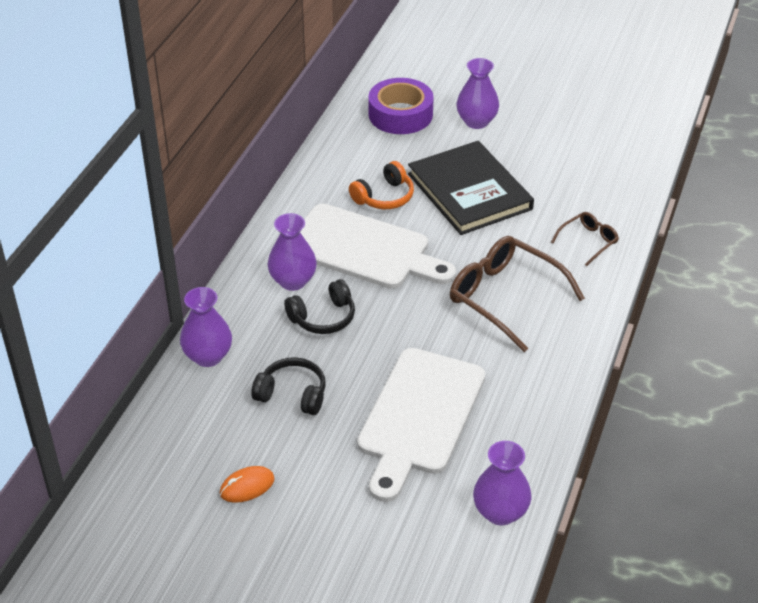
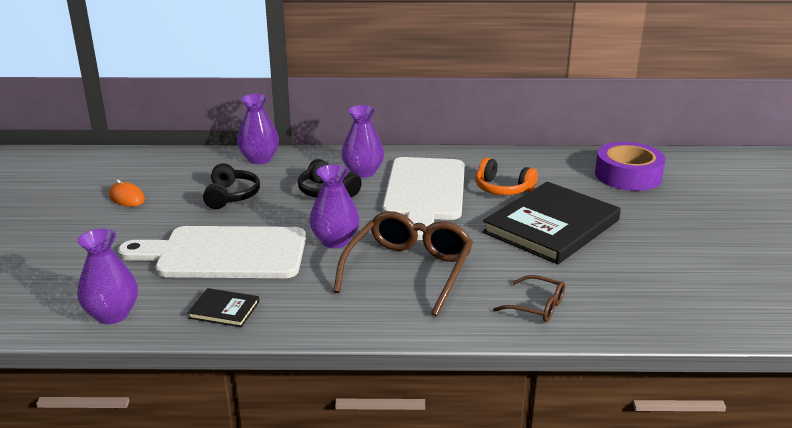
camera: 70 degrees right, 15 degrees down
purple vase [456,58,499,129] -> purple vase moved to [309,164,360,248]
none -> black book [187,288,259,327]

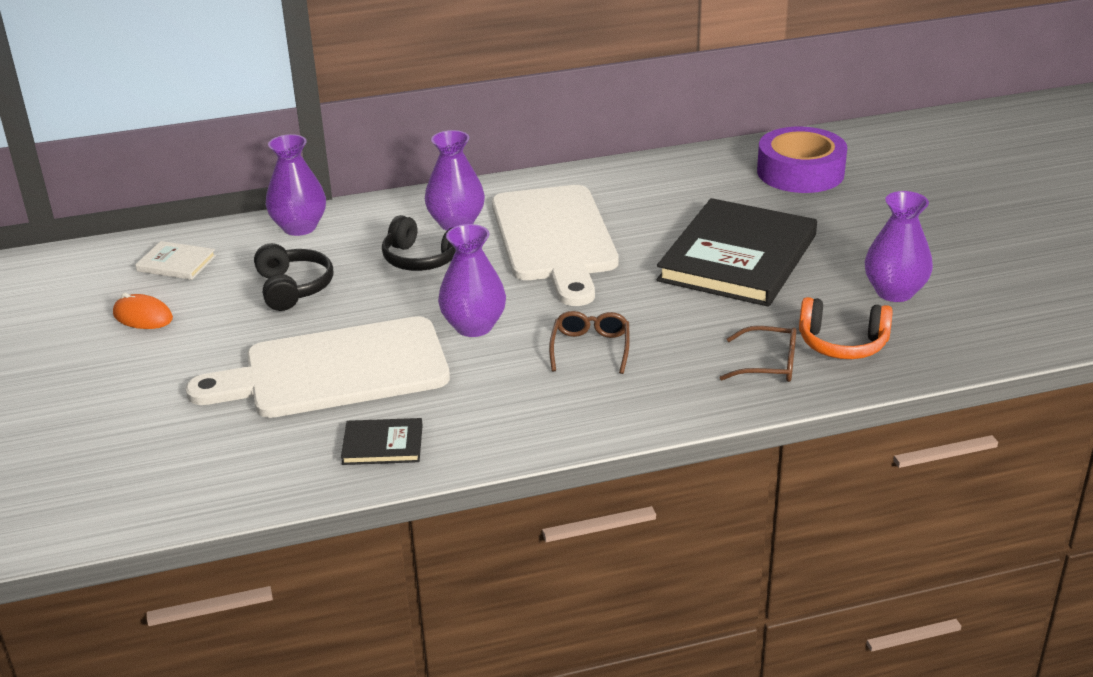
camera: 15 degrees left, 5 degrees up
purple vase [77,229,138,324] -> purple vase moved to [865,191,933,302]
brown glasses [333,211,473,316] -> brown glasses [549,311,630,374], size x0.51
orange headphones [475,158,538,195] -> orange headphones moved to [799,297,893,359]
none -> white book [135,241,216,280]

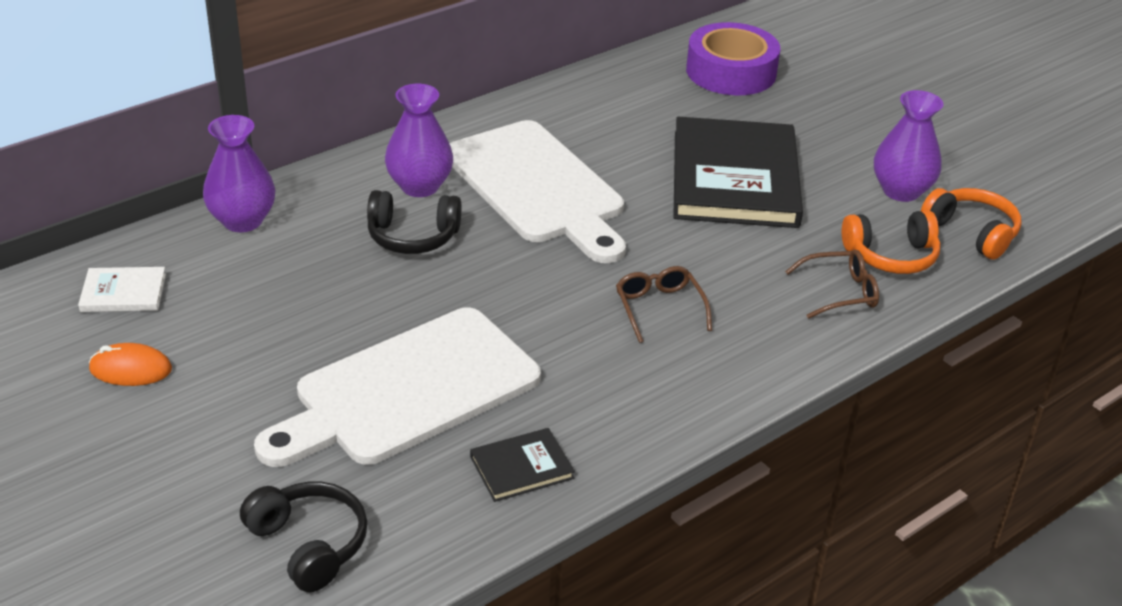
camera: 25 degrees left, 5 degrees up
black headphones [254,243,333,311] -> black headphones moved to [240,482,367,592]
purple vase [438,224,506,337] -> none
none -> orange headphones [921,188,1022,259]

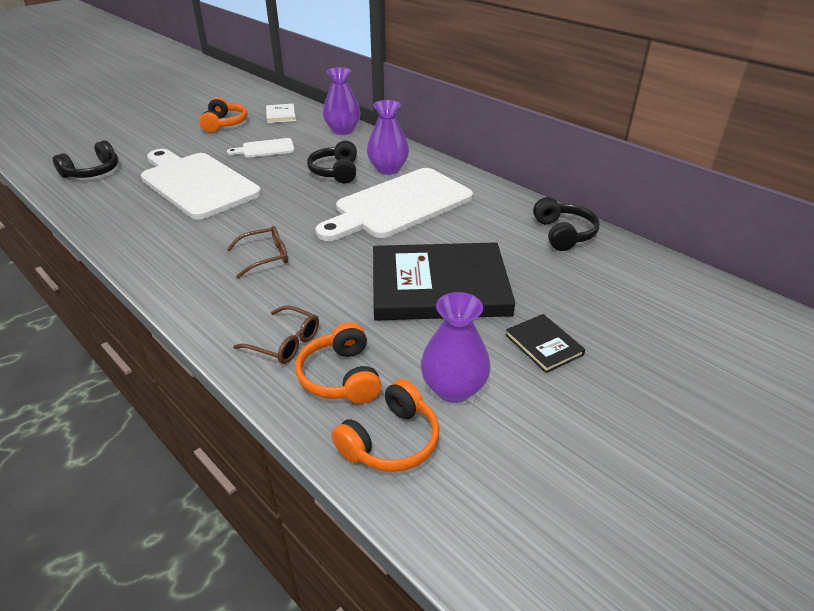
camera: 85 degrees right, 0 degrees up
orange mouse [89,343,172,386] -> orange headphones [199,97,247,133]
black book [470,428,575,502] -> black book moved to [505,314,585,373]
purple tape [686,22,780,95] -> none
brown glasses [785,250,879,319] -> brown glasses turned 45 degrees counterclockwise [233,305,319,364]
none -> white cutting board [227,138,295,158]
none -> black headphones [533,197,599,251]

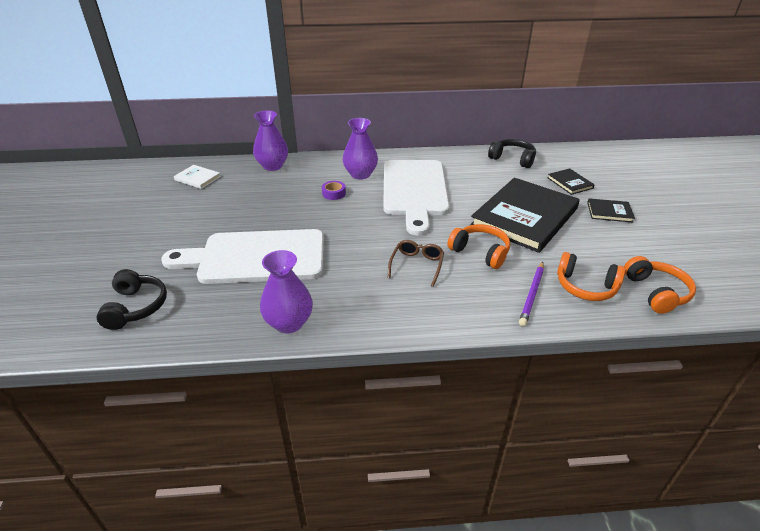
camera: 50 degrees left, 0 degrees up
orange headphones [199,97,247,133] -> orange headphones moved to [447,224,510,269]
white cutting board [227,138,295,158] -> none
brown glasses [233,305,319,364] -> purple pencil [519,262,544,326]
black headphones [307,140,357,184] -> purple tape [322,181,346,200]
purple vase [421,292,491,403] -> purple vase moved to [260,250,313,333]
none -> black book [547,168,595,195]

